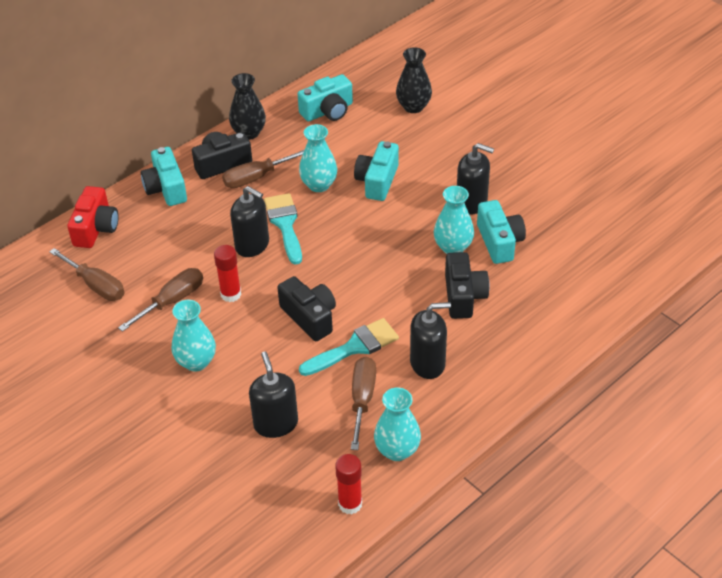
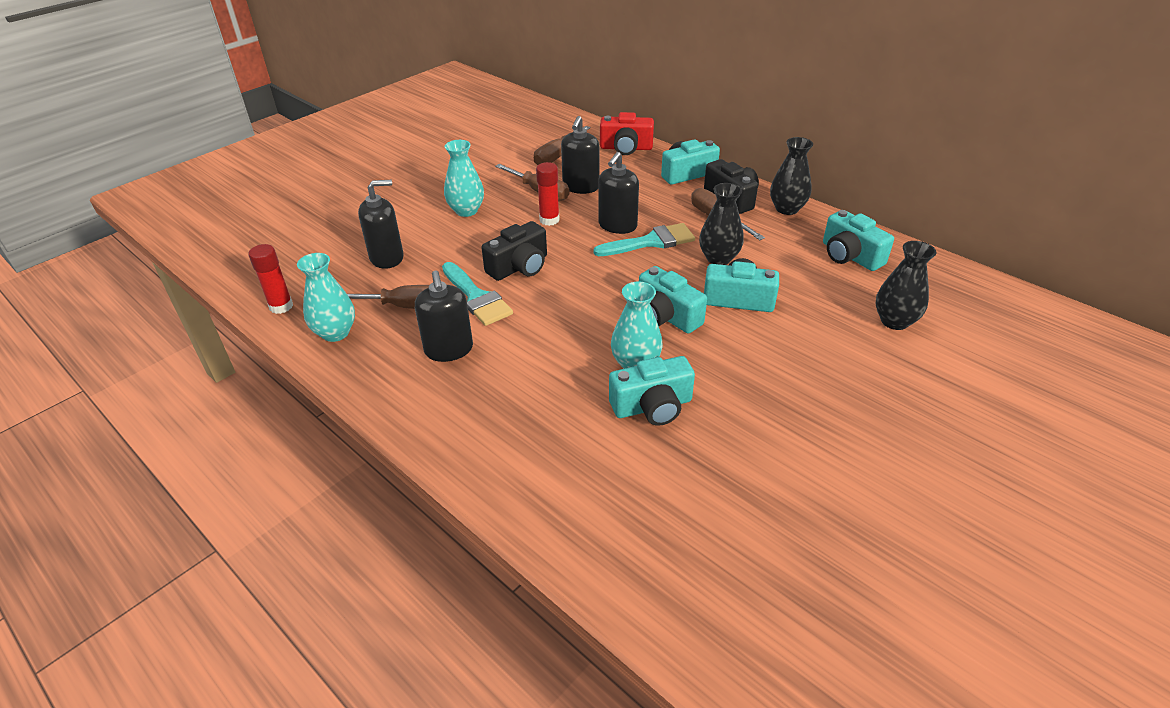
camera: 85 degrees right, 5 degrees down
turquoise vase [299,124,337,192] -> black vase [699,183,744,265]
black camera [445,252,490,319] -> none
black soap dispenser [457,143,494,215] -> black soap dispenser moved to [561,116,600,194]
none -> turquoise camera [639,266,707,333]

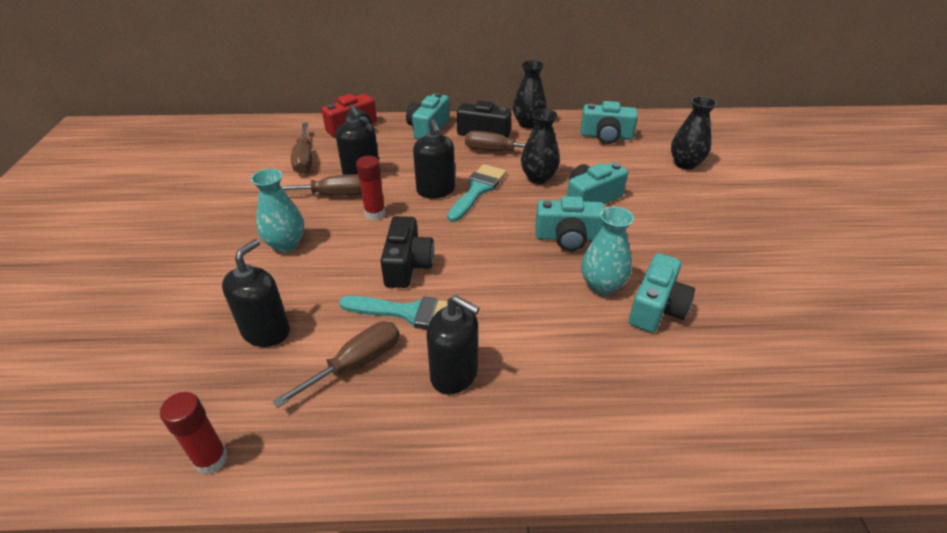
camera: 45 degrees left, 0 degrees up
turquoise vase [297,253,355,342] -> none

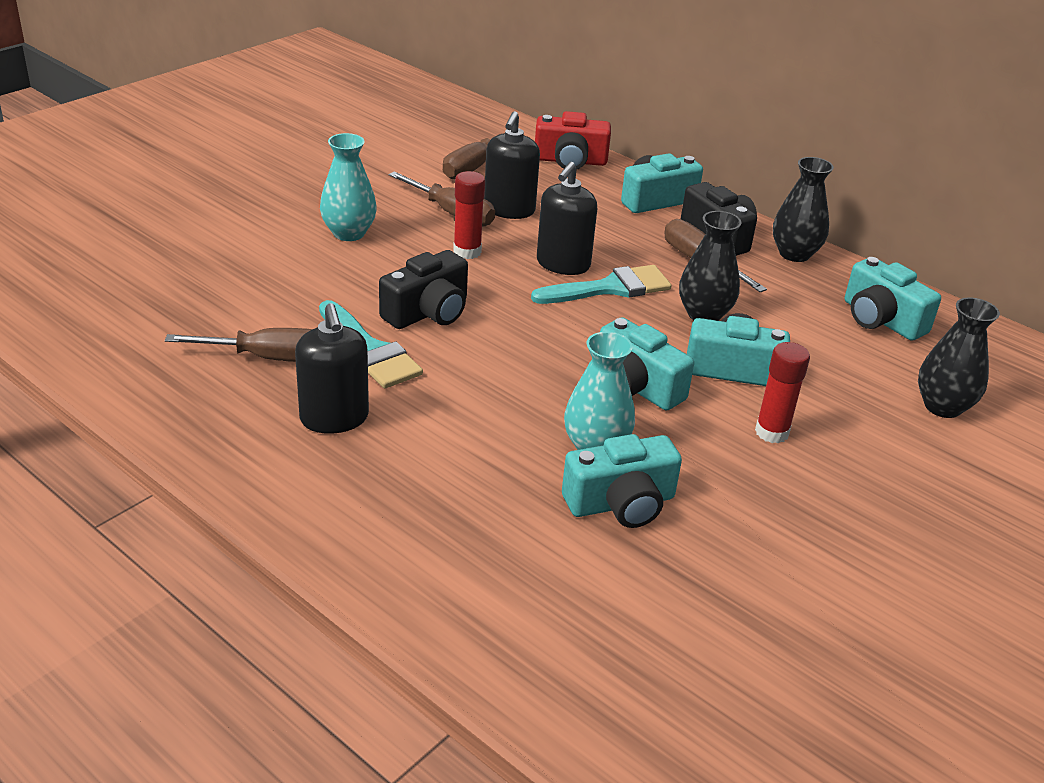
camera: 40 degrees right, 5 degrees down
red glue stick [160,392,228,474] -> red glue stick moved to [755,342,810,443]
black soap dispenser [222,239,290,347] -> none

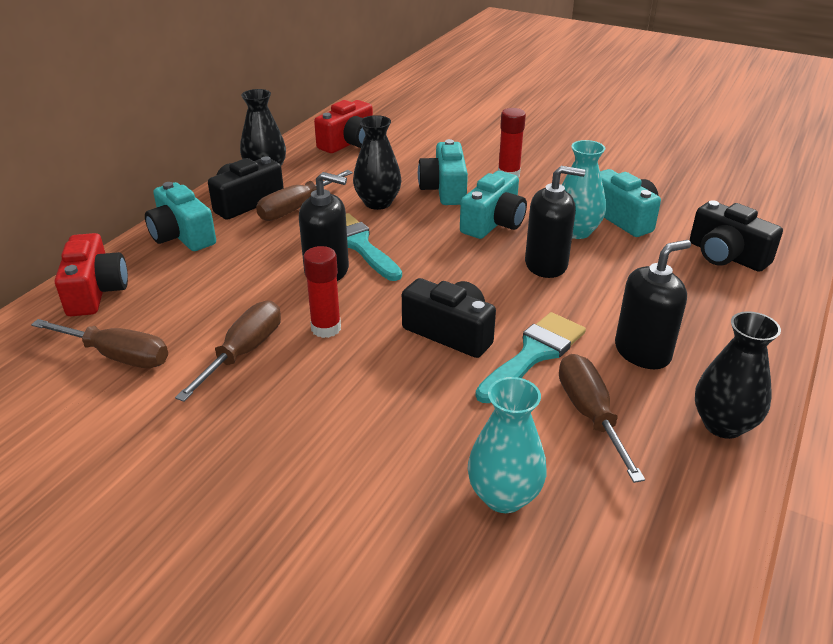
camera: 100 degrees left, 0 degrees up
turquoise vase [320,133,377,241] -> turquoise vase moved to [467,377,547,513]
black soap dispenser [484,111,540,219] -> black soap dispenser moved to [525,166,585,278]
turquoise camera [845,257,941,341] -> red camera [314,100,373,153]
black vase [918,298,1000,418] -> black vase moved to [695,311,781,439]
none -> black camera [690,200,783,272]

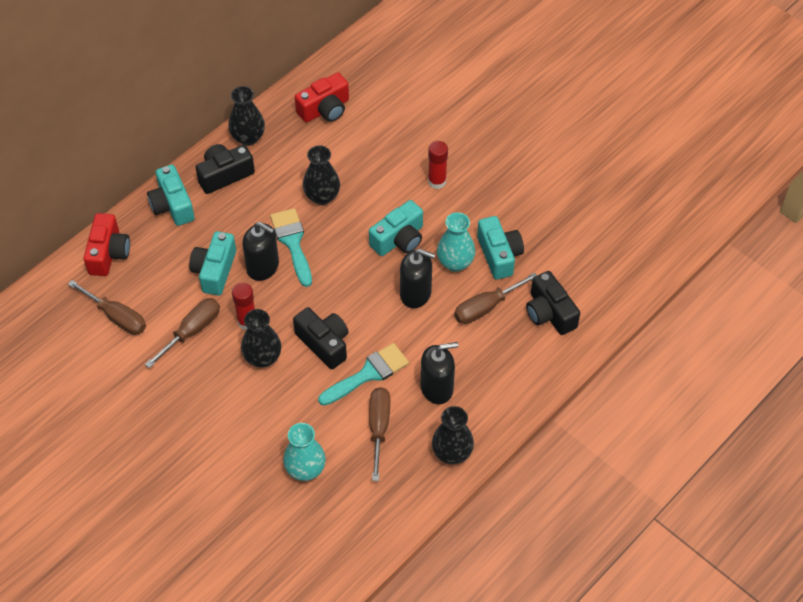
camera: 15 degrees right, 20 degrees up
brown screwdriver [256,170,353,221] -> brown screwdriver moved to [454,272,537,324]
turquoise camera [418,139,468,205] -> turquoise camera moved to [189,231,236,296]
none -> black vase [241,309,281,368]

